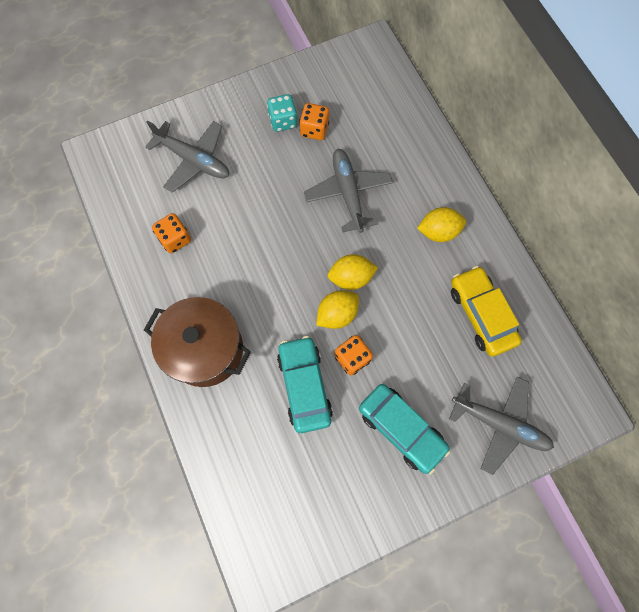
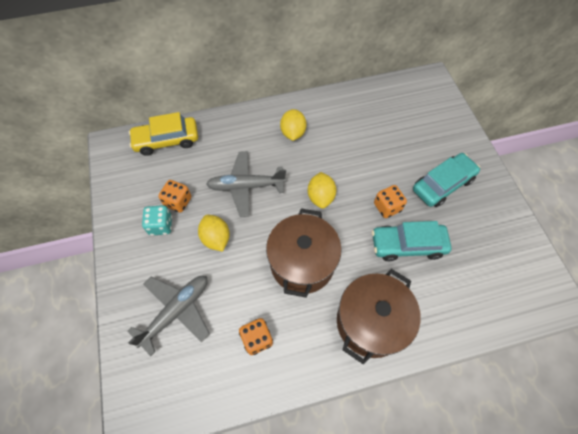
camera: 80 degrees left, 10 degrees down
yellow lemon [316,290,359,329] -> yellow lemon moved to [198,215,230,251]
grey plane [449,377,554,475] -> none
yellow car [451,266,522,357] -> yellow car moved to [129,112,198,156]
none -> brown pot [266,209,341,298]

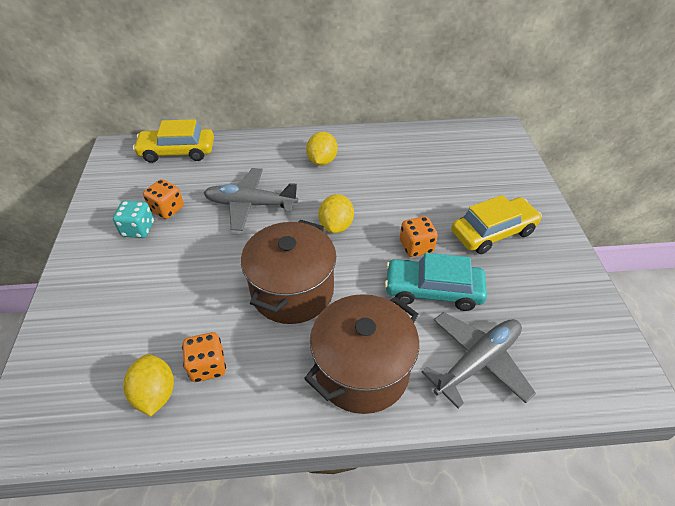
camera: 10 degrees right, 15 degrees down
grey plane [127,276,210,356] -> grey plane moved to [422,312,536,408]
yellow lemon [198,215,230,251] -> yellow lemon moved to [123,354,174,416]
turquoise car [413,153,480,207] -> yellow car [451,195,542,254]

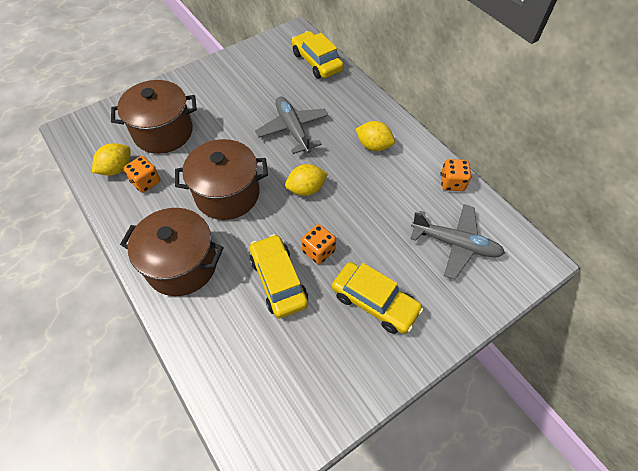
camera: 60 degrees right, 10 degrees up
turquoise dice [113,201,154,238] -> none
orange dice [143,179,184,219] -> orange dice moved to [440,159,471,191]
yellow lemon [306,132,337,166] -> yellow lemon turned 45 degrees clockwise [356,121,395,151]
turquoise car [384,253,487,311] -> yellow car [249,234,308,318]
grey plane [422,312,536,408] -> grey plane moved to [410,204,505,279]
none -> brown pot [111,80,197,154]

